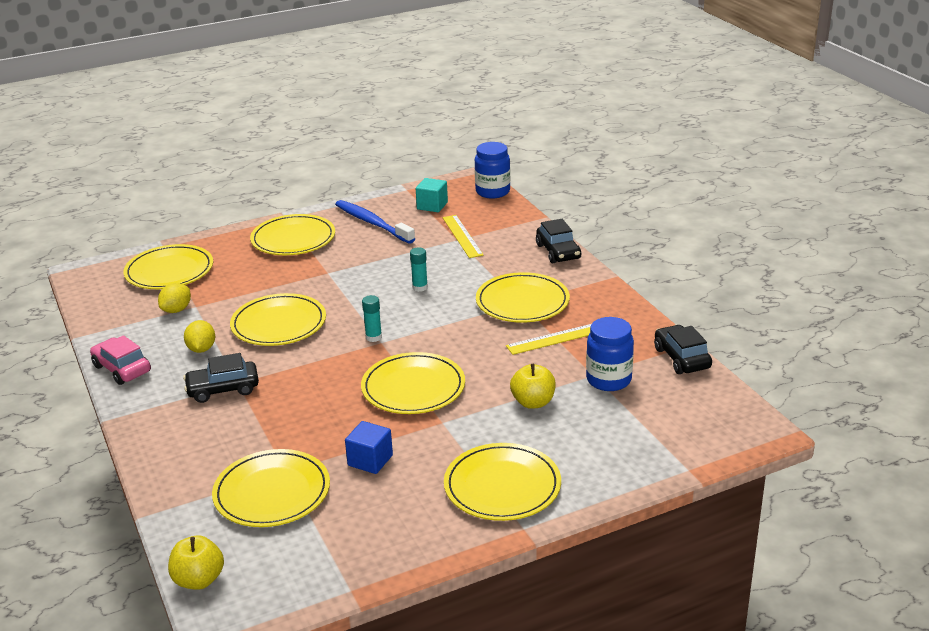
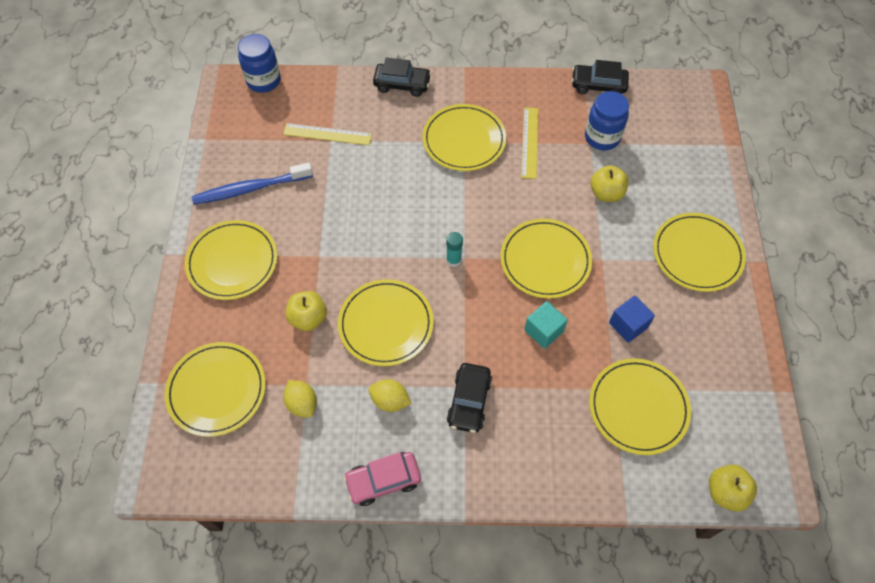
camera: 65 degrees left, 30 degrees up
turquoise glue stick [410,248,428,292] -> none
turquoise cube [416,178,448,212] -> turquoise cube moved to [524,301,568,349]
none -> yellow apple [285,291,327,331]

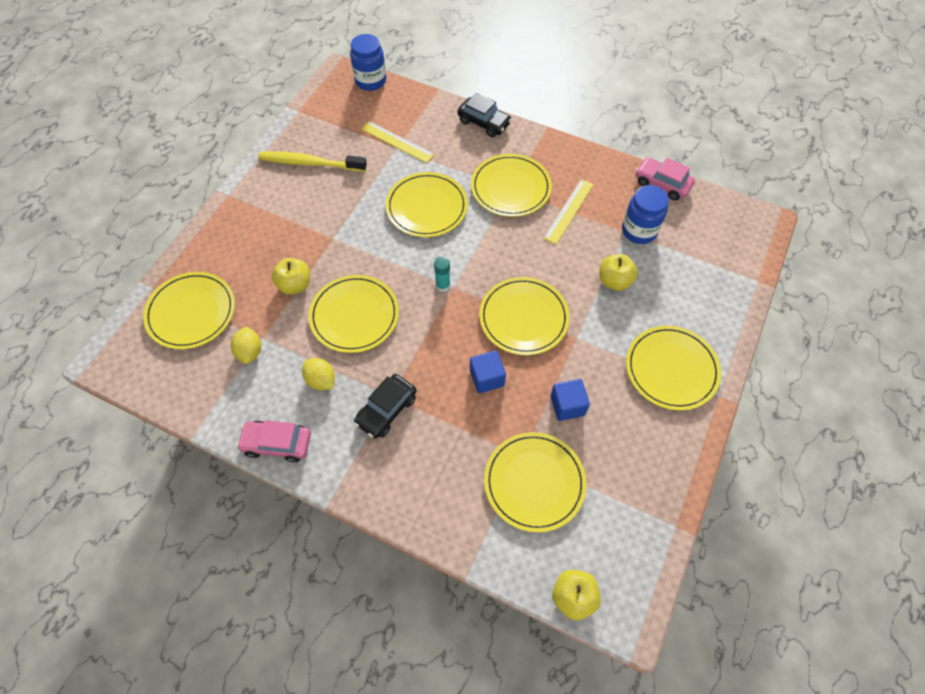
camera: 25 degrees right, 0 degrees up
yellow plate [185,220,277,300] -> yellow plate moved to [386,172,468,237]
blue toothbrush [192,162,313,205] -> yellow toothbrush [258,151,367,172]
turquoise cube [524,301,568,349] -> blue cube [470,350,506,394]
black car [571,60,629,94] -> pink car [636,157,695,201]

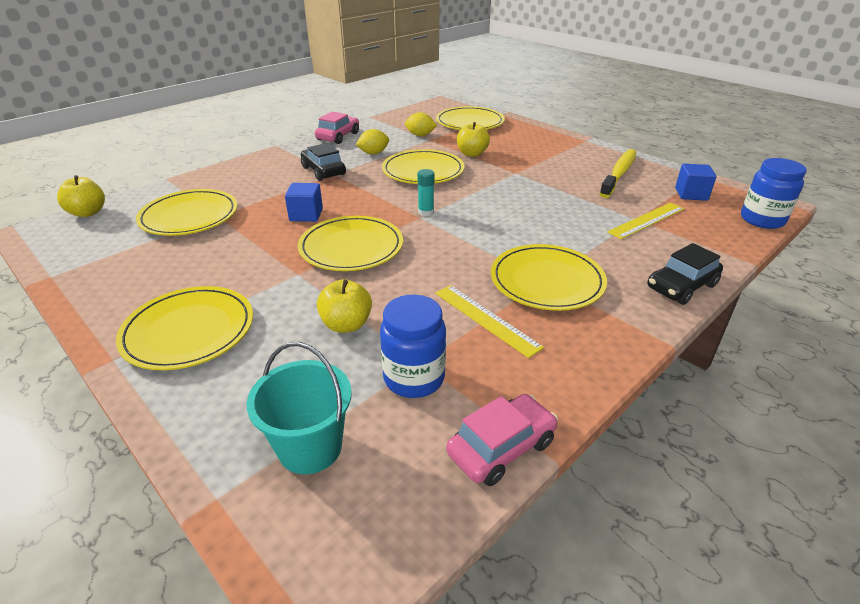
camera: 110 degrees right, 25 degrees down
yellow plate [386,172,468,237] -> none
blue cube [550,379,590,421] -> blue cube moved to [675,164,716,201]
none -> turquoise bucket [247,342,352,474]

